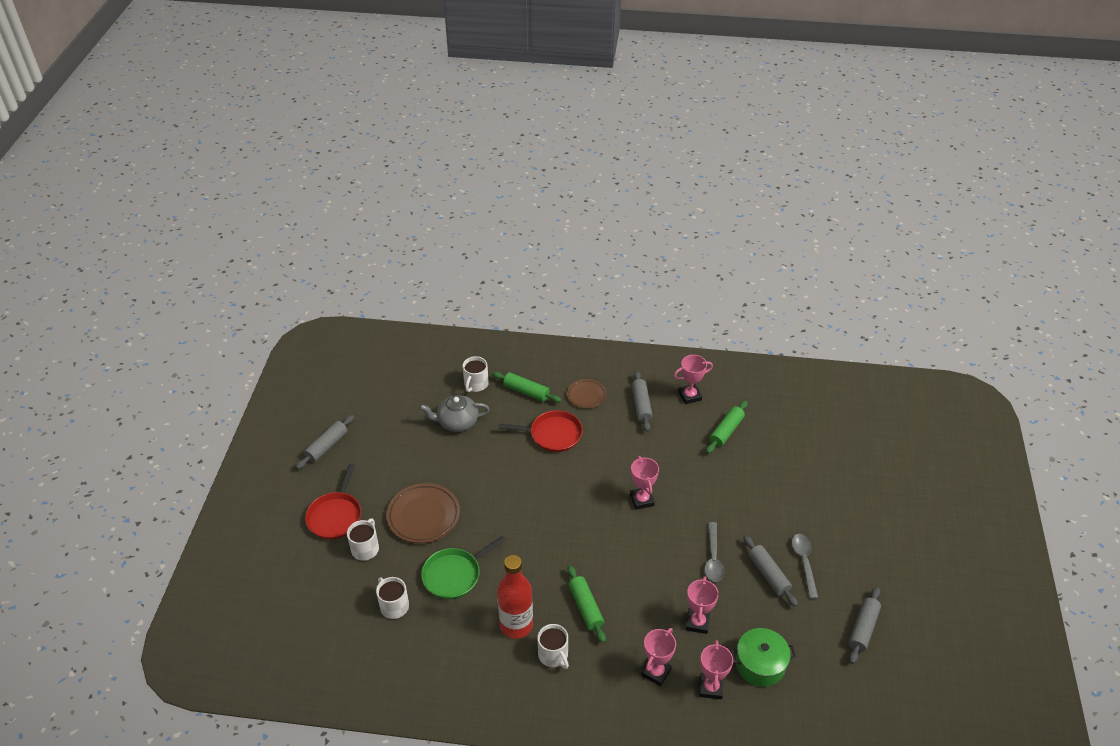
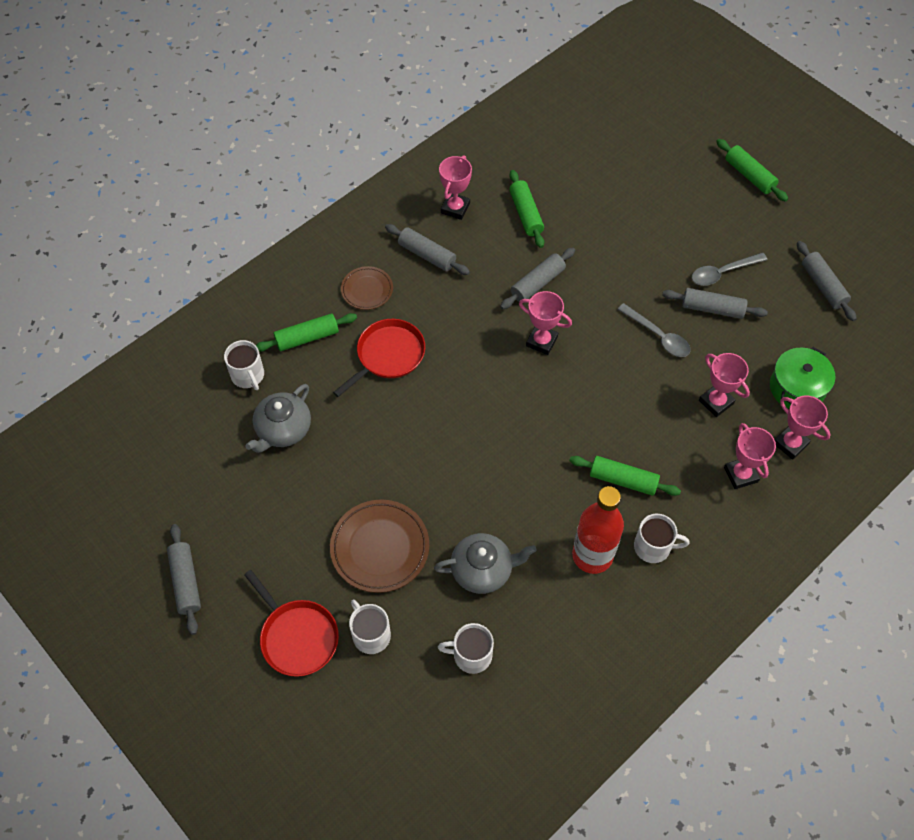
camera: 50 degrees left, 15 degrees up
green pan [421,536,505,599] -> grey teapot [434,533,537,594]
grey spoon [792,534,818,599] -> grey spoon turned 60 degrees counterclockwise [692,253,767,286]
none -> grey rolling pin [500,248,575,309]
none -> green rolling pin [716,139,788,202]

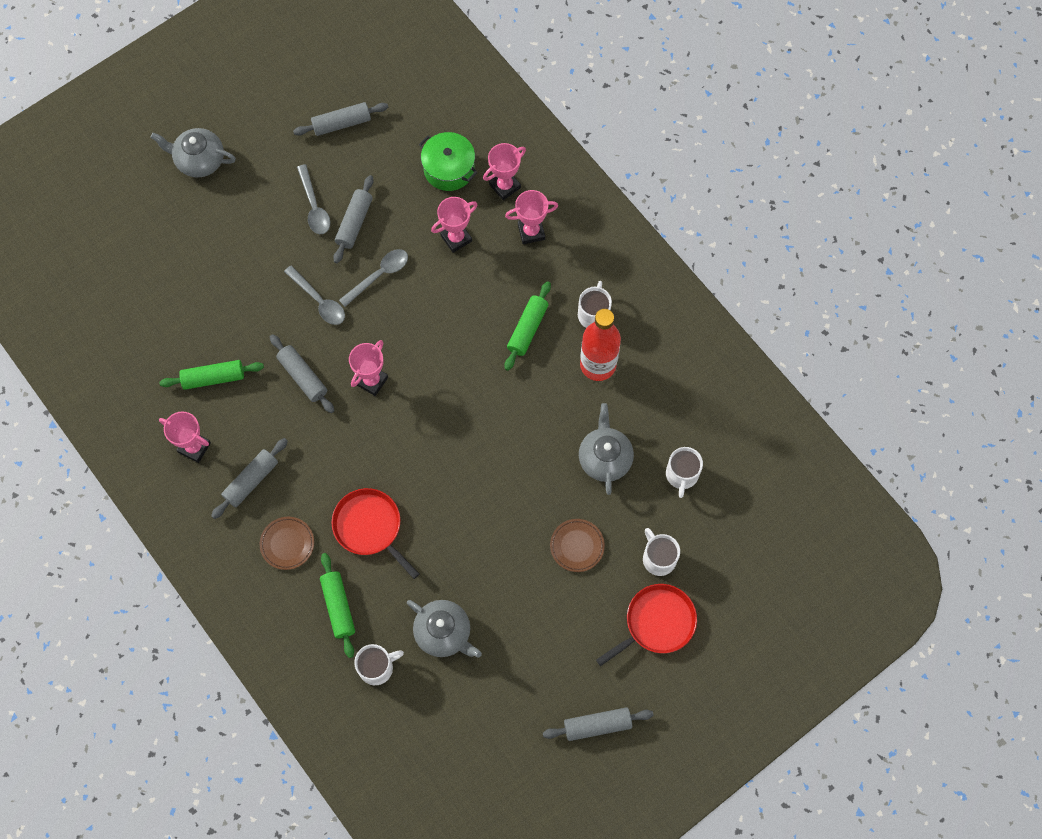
camera: 85 degrees left, 10 degrees up
brown plate [330,500,429,593] -> brown plate [550,519,605,572], size x0.60
white mug [349,600,391,654] -> white mug turned 90 degrees clockwise [643,528,680,576]
green rolling pin [716,139,788,202] -> grey teapot [150,128,236,178]
none -> grey spoon [284,265,345,325]

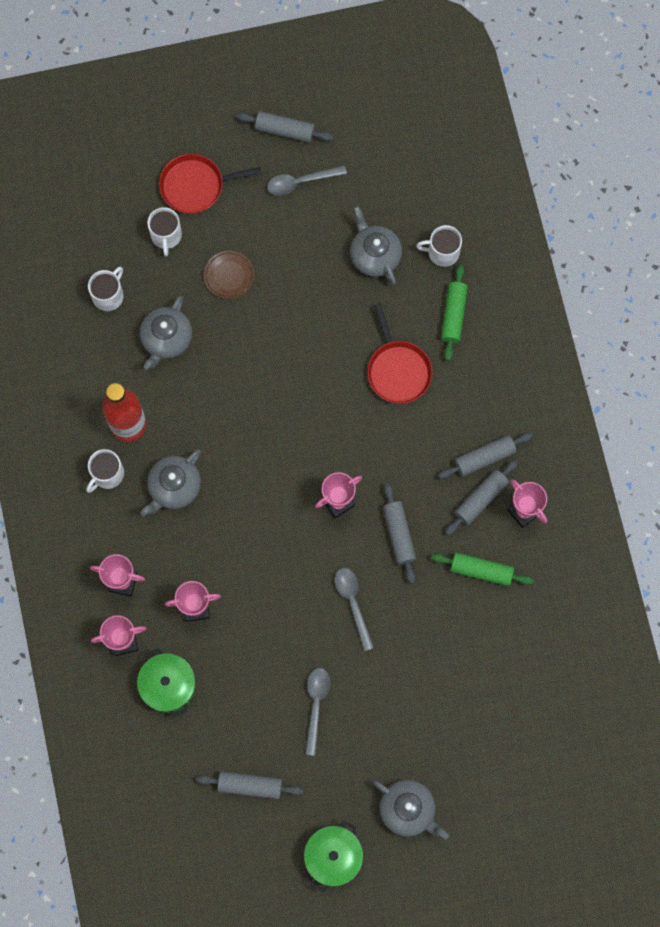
camera: 155 degrees left, 5 degrees up
brown plate [260,517,314,570] -> none
grey rolling pin [333,175,374,263] -> grey rolling pin moved to [445,460,518,536]
grey spoon [339,249,408,307] -> grey spoon moved to [267,165,347,196]
green rolling pin [505,281,551,371] -> grey teapot [141,450,201,516]
none -> green pot [304,820,363,892]

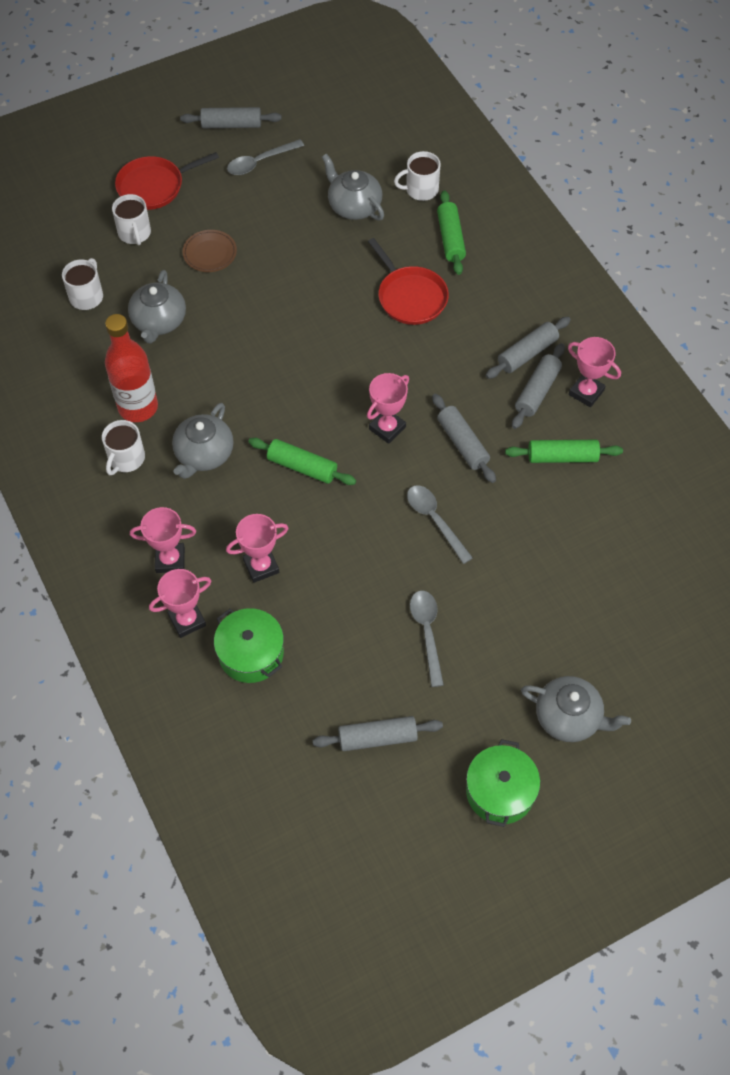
camera: 15 degrees left, 15 degrees down
none -> green rolling pin [248,438,356,485]

